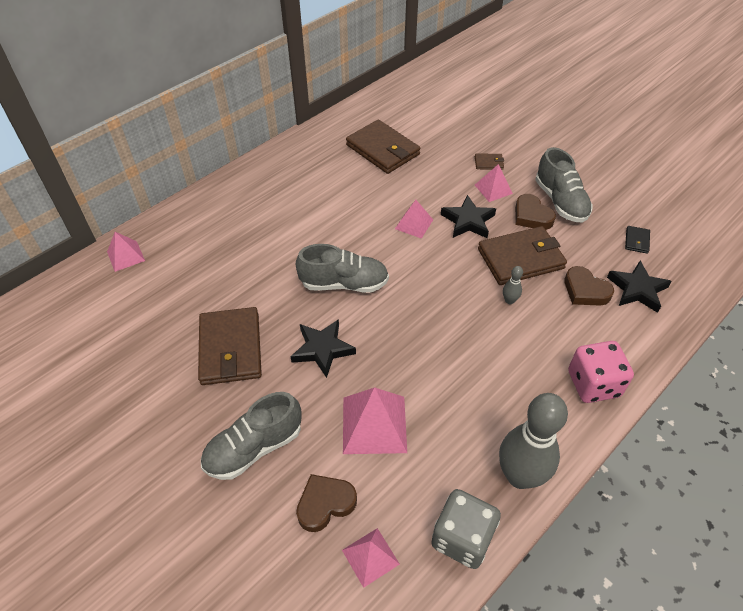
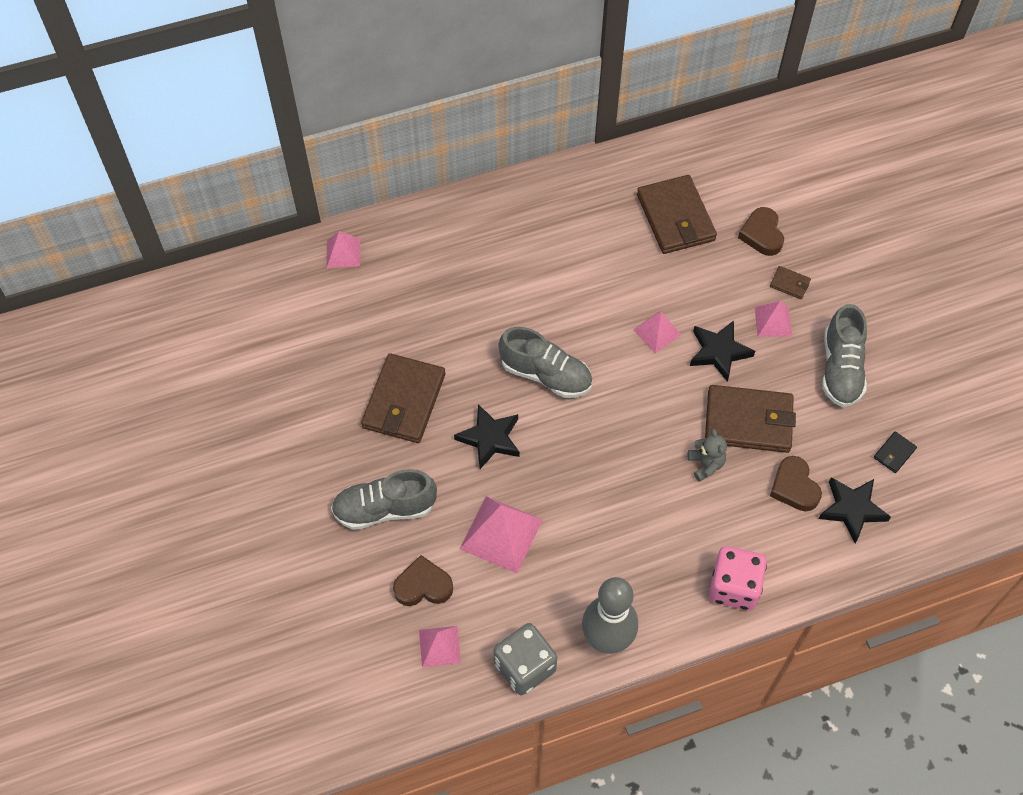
camera: 25 degrees right, 10 degrees up
grey bowling pin [503,266,523,304] -> grey teddy bear [688,429,727,482]
brown heart [515,194,556,230] -> brown heart moved to [738,207,784,256]

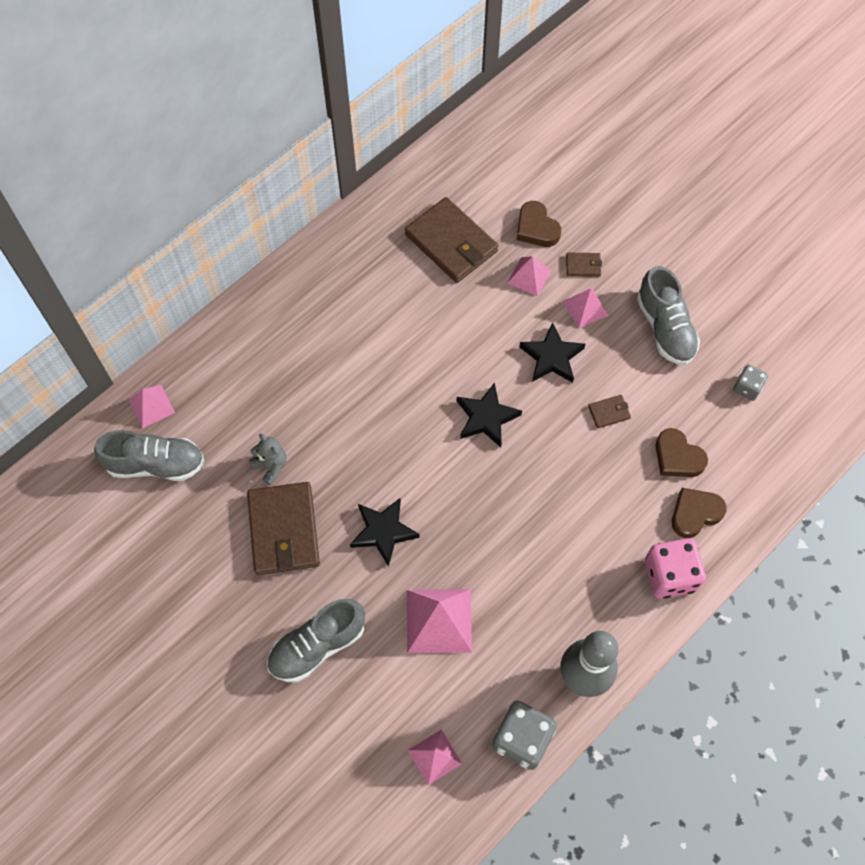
camera: 25 degrees left, 5 degrees up
brown heart [393,555,453,606] -> brown heart moved to [672,488,727,538]
grey shoe [498,327,592,398] -> grey shoe moved to [94,430,204,481]
pink pyramid [633,311,681,353] -> pink pyramid moved to [507,256,552,296]
grey teddy bear [688,429,727,482] -> grey teddy bear moved to [249,434,286,485]
brown wallet [705,385,796,453] -> brown wallet [588,395,631,429], size x0.43
black star [818,477,891,543] -> black star moved to [457,382,522,448]
black wallet [874,431,917,473] -> grey dice [733,365,768,401]

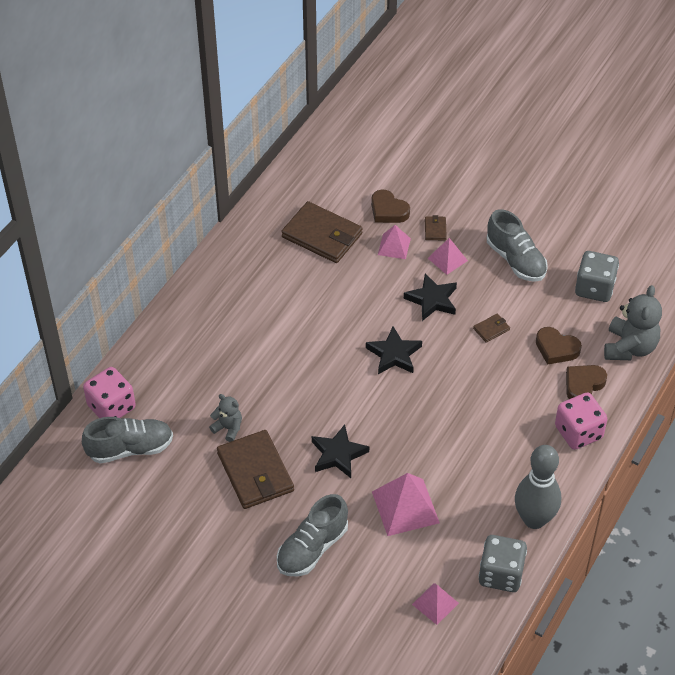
camera: 15 degrees left, 15 degrees down
pink pyramid [129,385,175,428] -> pink dice [83,367,136,418]
brown wallet [566,253,602,277] -> brown wallet turned 75 degrees counterclockwise [425,215,447,240]
grey dice [733,365,768,401] -> grey dice [575,251,619,302], size x1.78
none -> grey teddy bear [604,285,662,360]

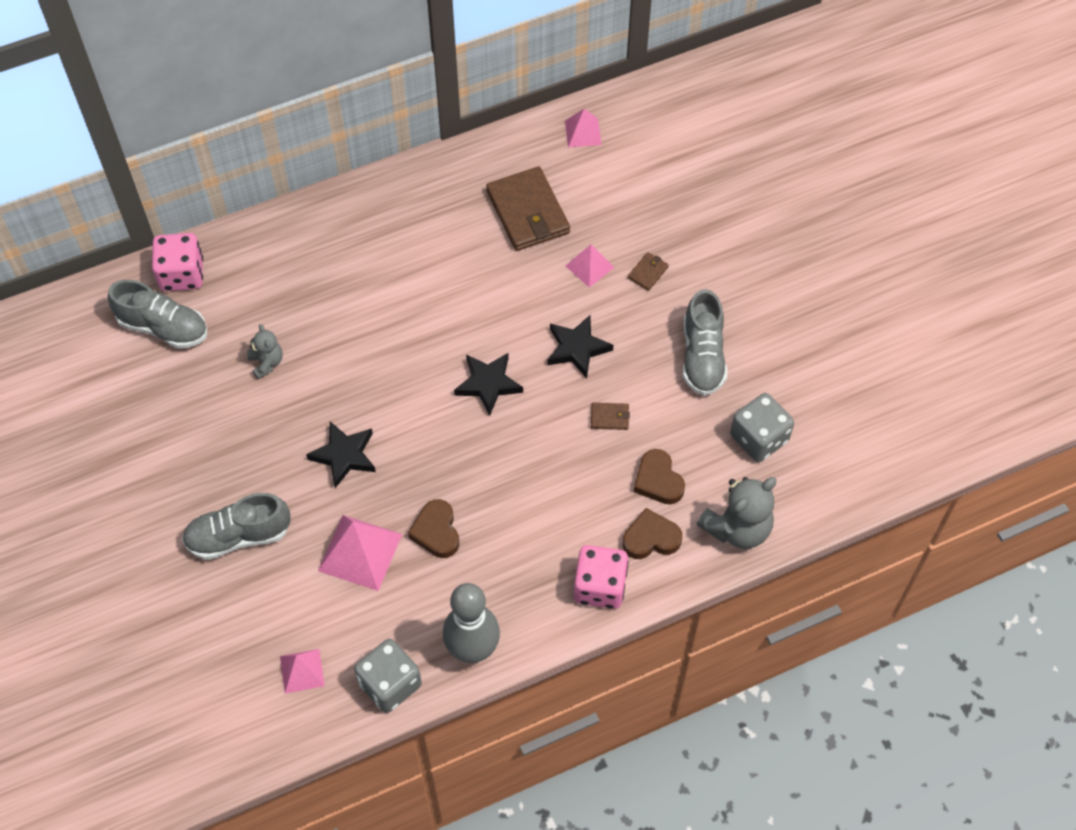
camera: 35 degrees right, 10 degrees up
brown wallet [217,430,294,509] -> none
brown heart [371,189,410,223] -> brown heart moved to [408,499,459,558]
pink pyramid [428,238,468,275] -> pink pyramid moved to [565,109,601,147]

